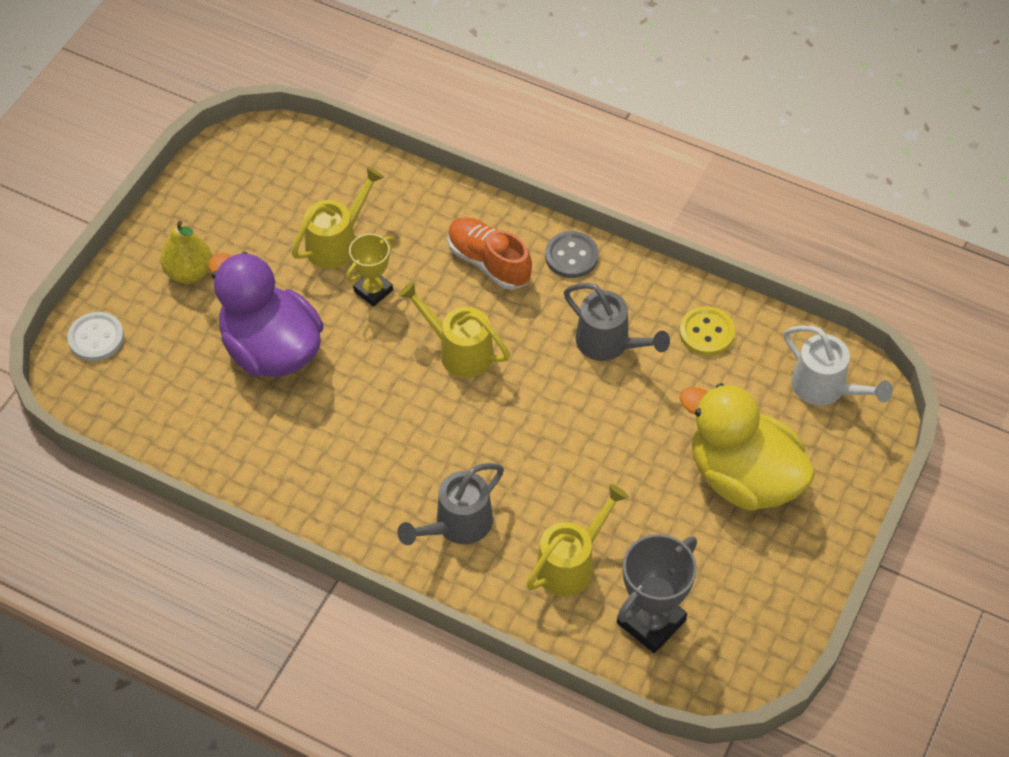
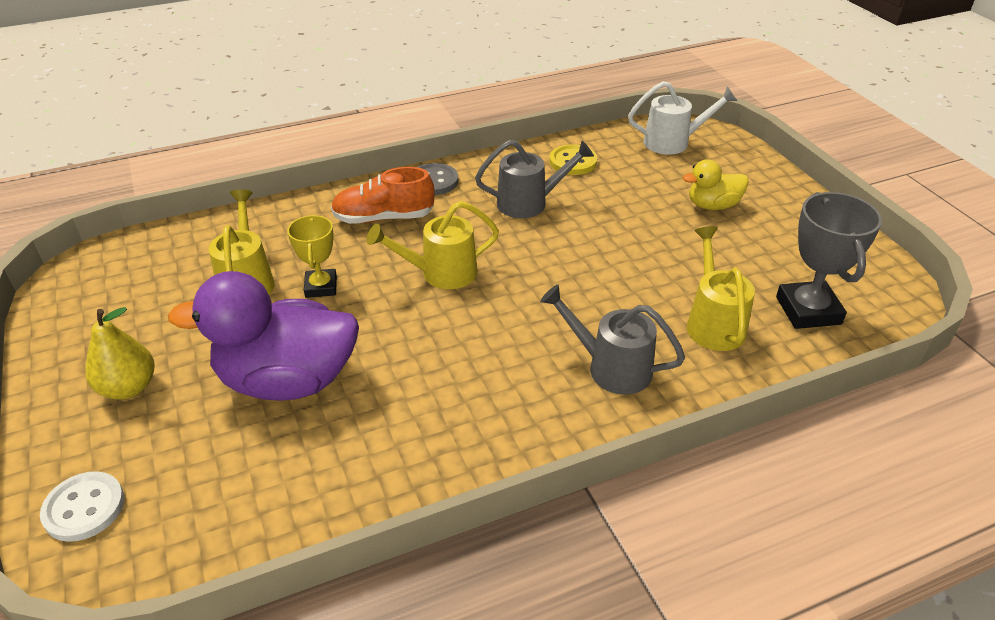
camera: 50 degrees left, 15 degrees down
grey watering can [397,463,504,545] -> grey watering can turned 120 degrees clockwise [540,285,685,395]
yellow duck [679,383,815,511] -> yellow duck [683,159,749,210], size x0.51

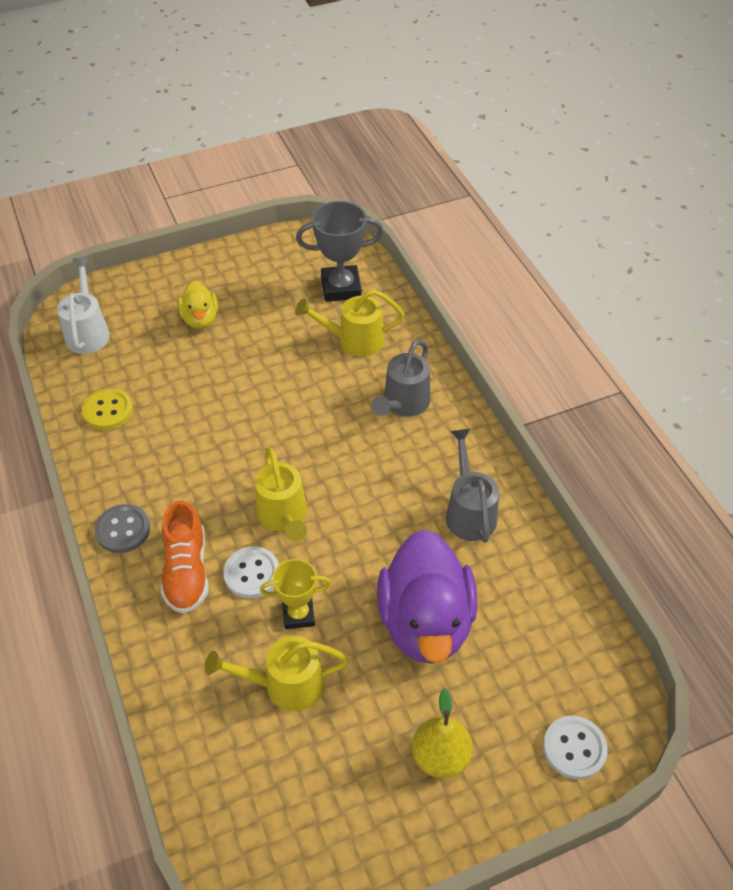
camera: 90 degrees left, 10 degrees up
grey watering can [475,140,594,218] -> grey watering can moved to [446,429,499,543]
none -> white button [223,546,279,598]

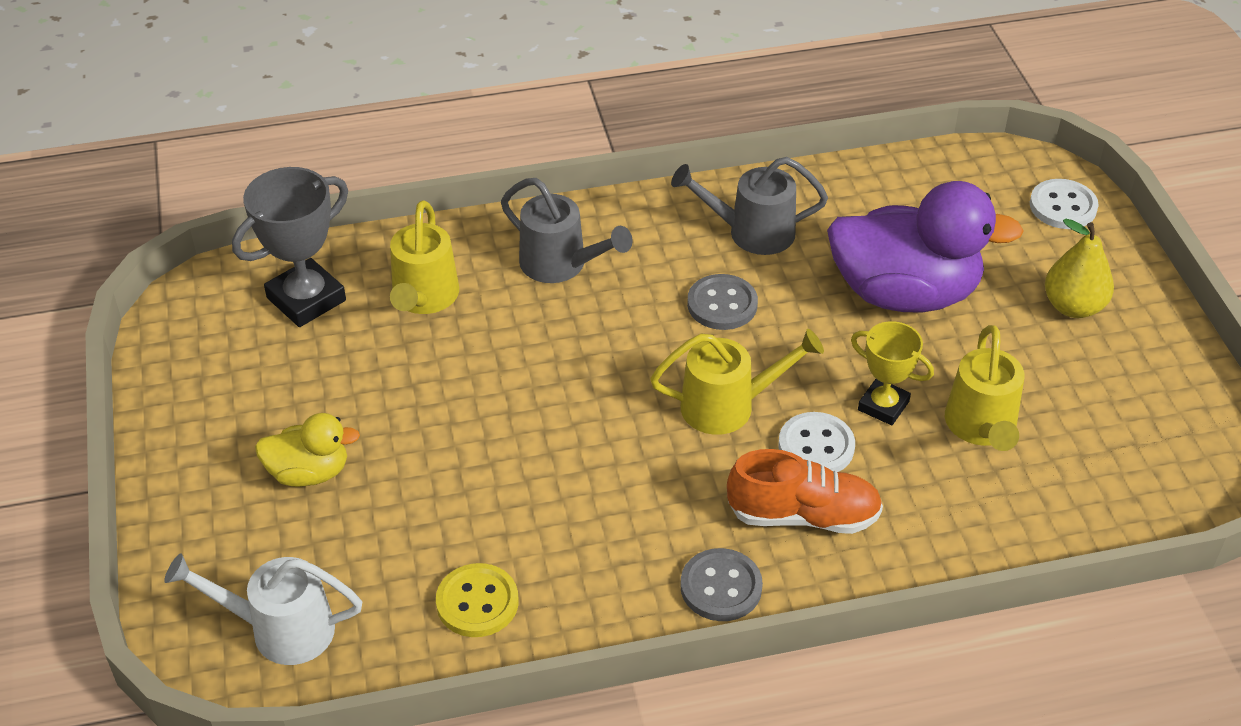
camera: 80 degrees left, 5 degrees down
yellow trophy [260,559,331,629] -> yellow trophy turned 60 degrees counterclockwise [851,321,934,425]
grey trophy [296,201,383,302] -> grey trophy turned 45 degrees clockwise [232,167,348,327]
none -> grey button [687,274,758,330]

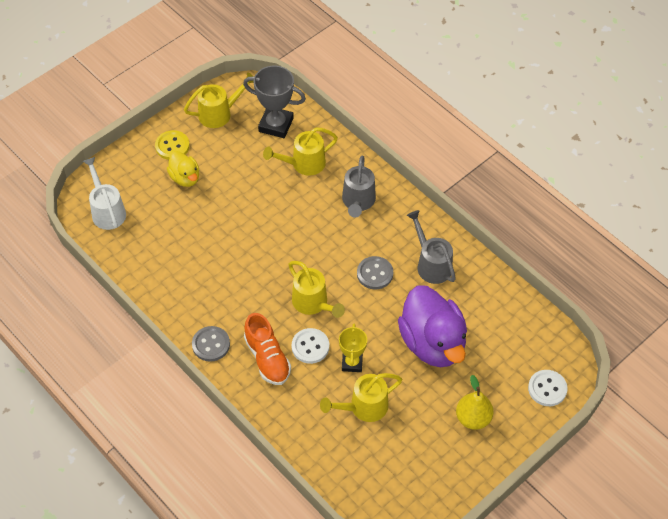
camera: 60 degrees right, 10 degrees up
yellow button [436,563,518,637] -> yellow button moved to [155,130,190,160]
none -> yellow watering can [184,73,254,128]

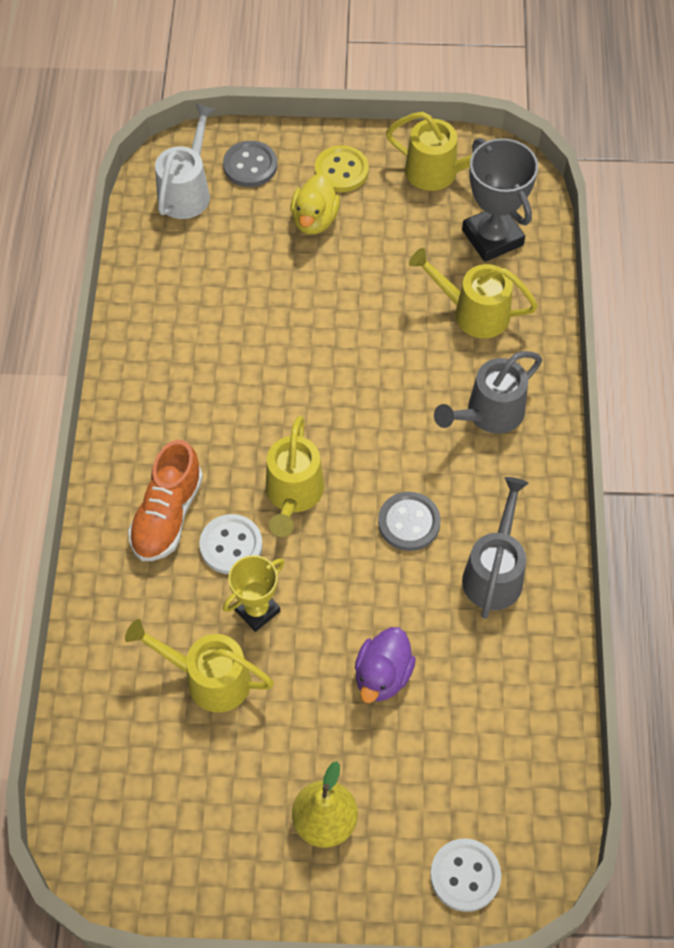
camera: 45 degrees right, 5 degrees up
grey button [192,326,230,362] -> grey button moved to [223,141,277,187]
purple duck [398,285,467,367] -> purple duck [355,627,416,703], size x0.51

